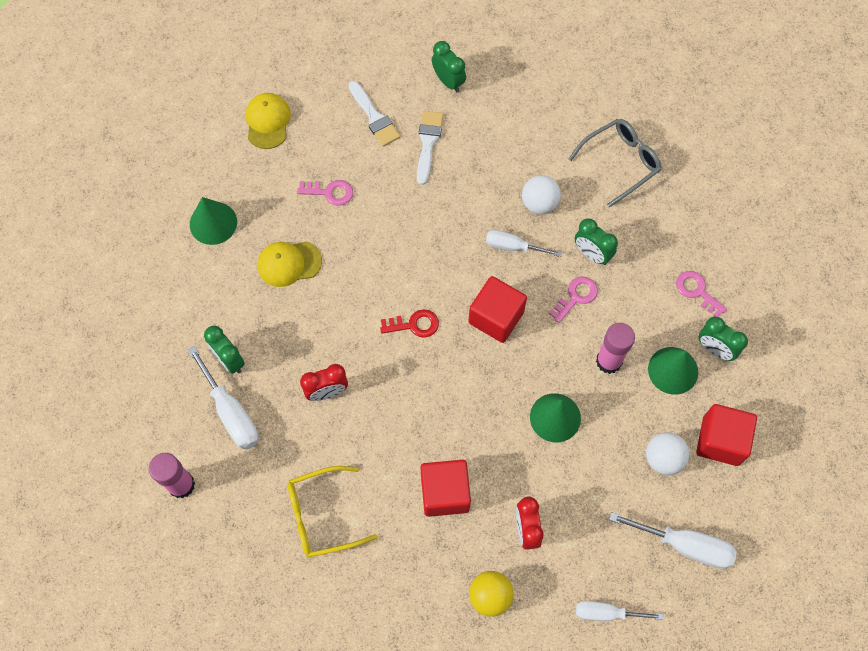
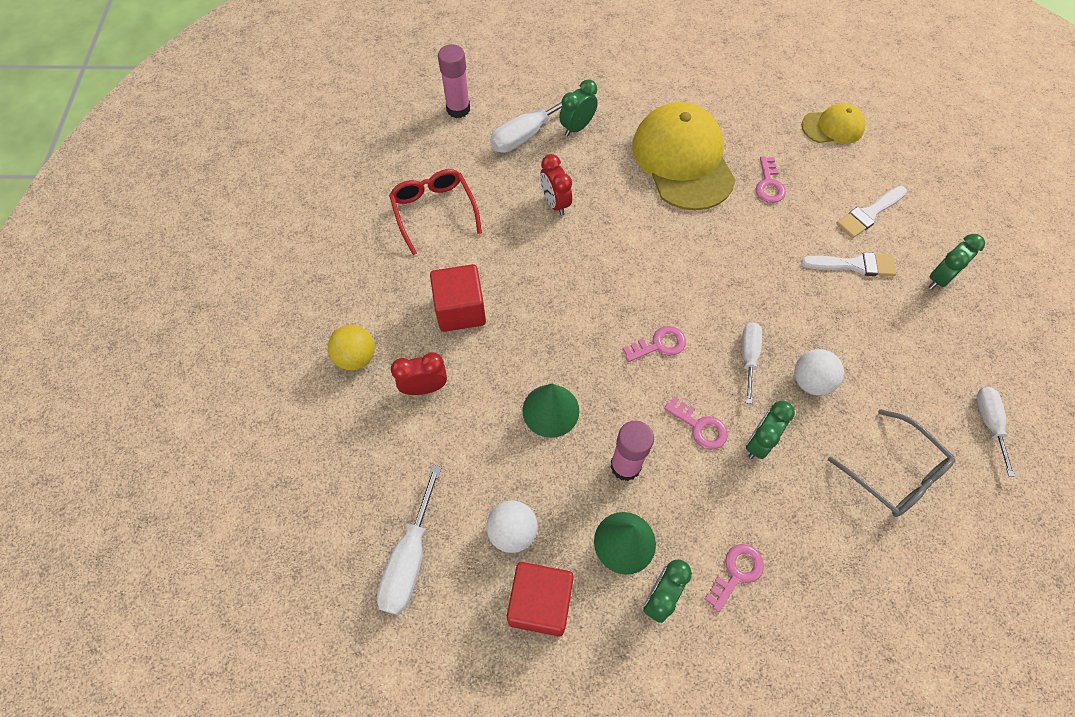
camera: 85 degrees right, 5 degrees down
green cone [190,197,237,245] -> none
yellow cap [258,242,322,287] -> yellow cap [632,102,736,210], size x1.96
yellow glasses [288,466,377,558] -> red glasses [389,169,482,255]
red key [380,309,439,338] -> none
red cube [468,276,527,343] -> pink key [623,326,686,362]
white screwdriver [576,601,663,621] -> white screwdriver moved to [976,387,1015,476]

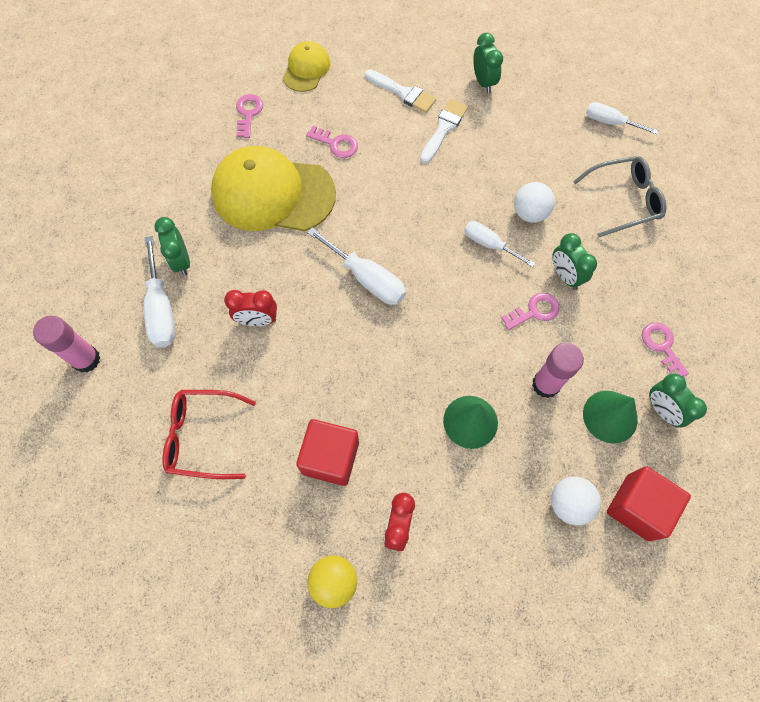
camera: 65 degrees left, 5 degrees up
white screwdriver [377,465,442,615] -> white screwdriver moved to [307,227,406,305]
pink key [623,326,686,362] -> pink key moved to [236,94,263,138]
white brush [836,186,907,238] -> white brush turned 45 degrees counterclockwise [365,69,436,113]

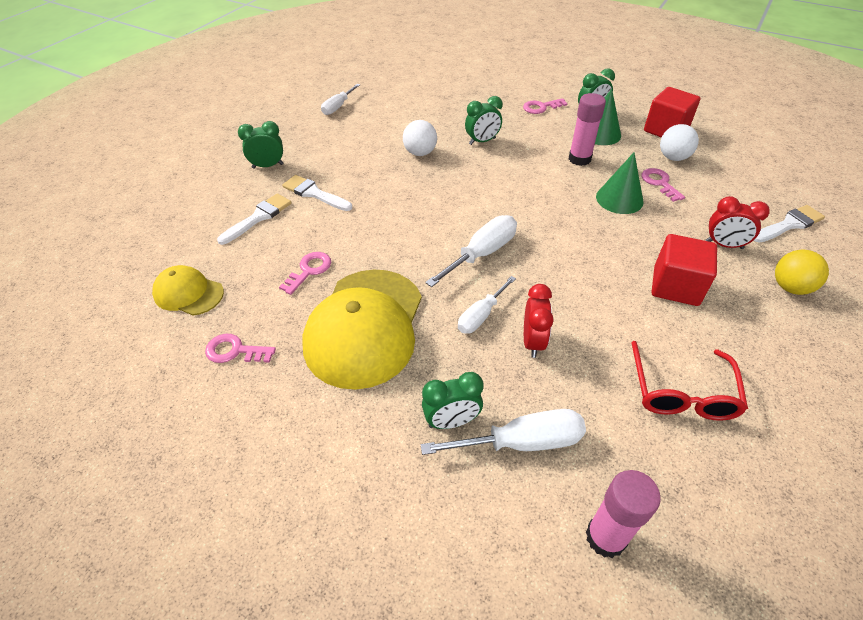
camera: 85 degrees left, 20 degrees down
white screwdriver [464,221,535,267] -> white screwdriver moved to [458,276,516,334]
pink key [502,293,560,330] -> pink key moved to [641,168,685,202]
grey glasses [573,156,667,238] -> none
none -> white brush [754,205,825,243]

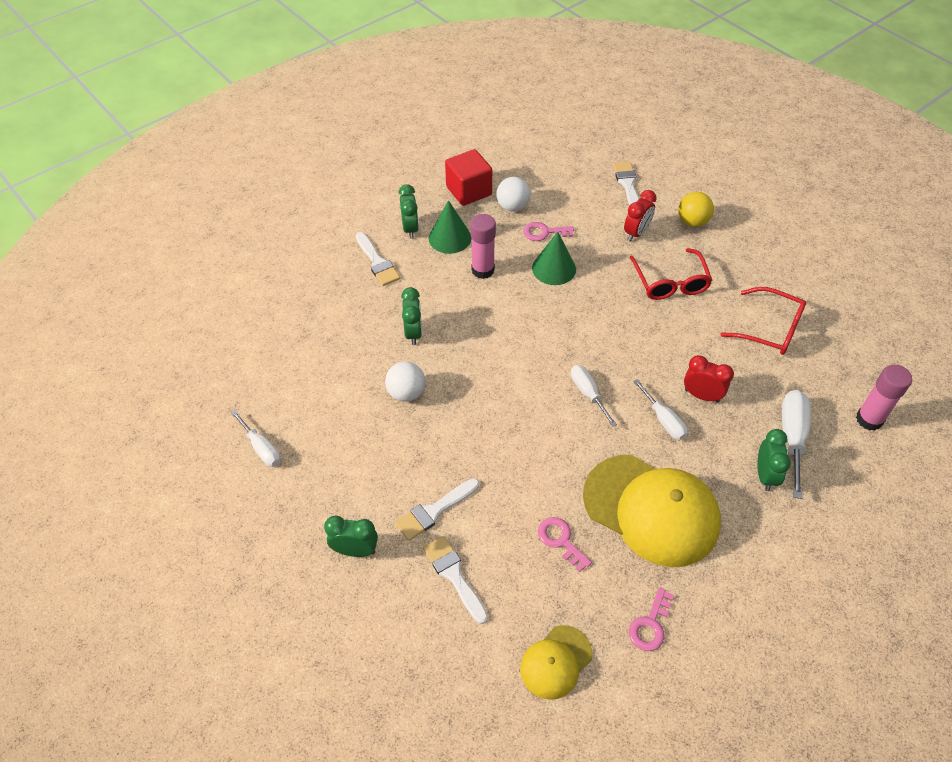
camera: 70 degrees left, 5 degrees up
green clock [238,121,284,169] -> green clock turned 90 degrees clockwise [324,516,378,557]
white screwdriver [425,215,517,287] -> white screwdriver [571,365,617,427], size x0.66
pink key [523,98,568,114] -> white brush [356,232,400,286]
red cube [652,234,717,306] -> red glasses [630,248,713,300]

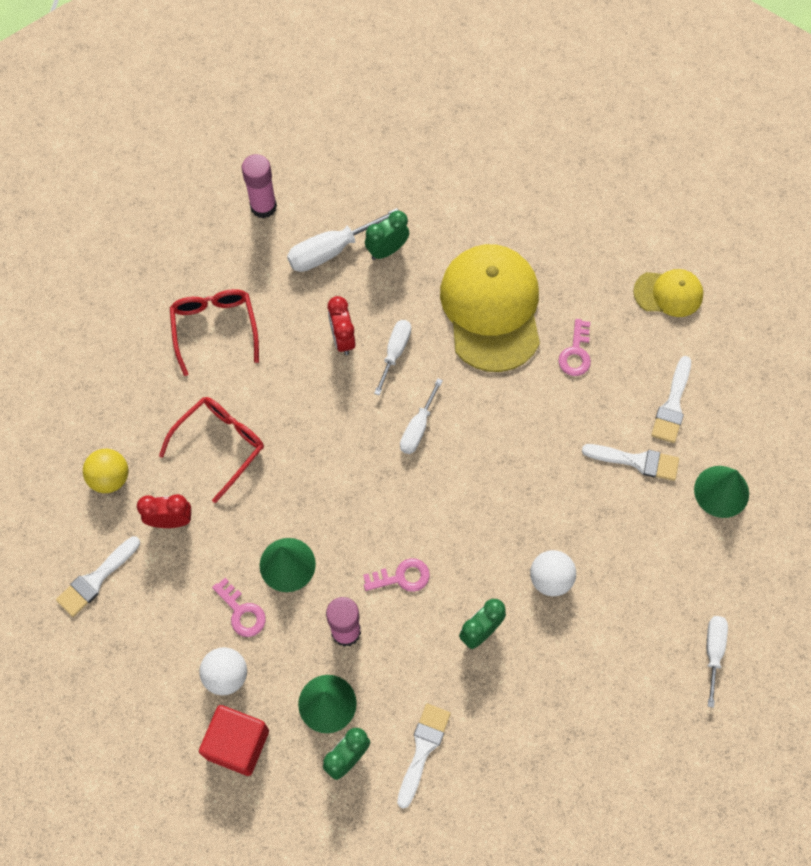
camera: 130 degrees left, 15 degrees up
green clock [324,516,378,557] -> green cone [694,466,749,518]
pink key [629,587,674,651] -> pink key moved to [363,558,430,592]

